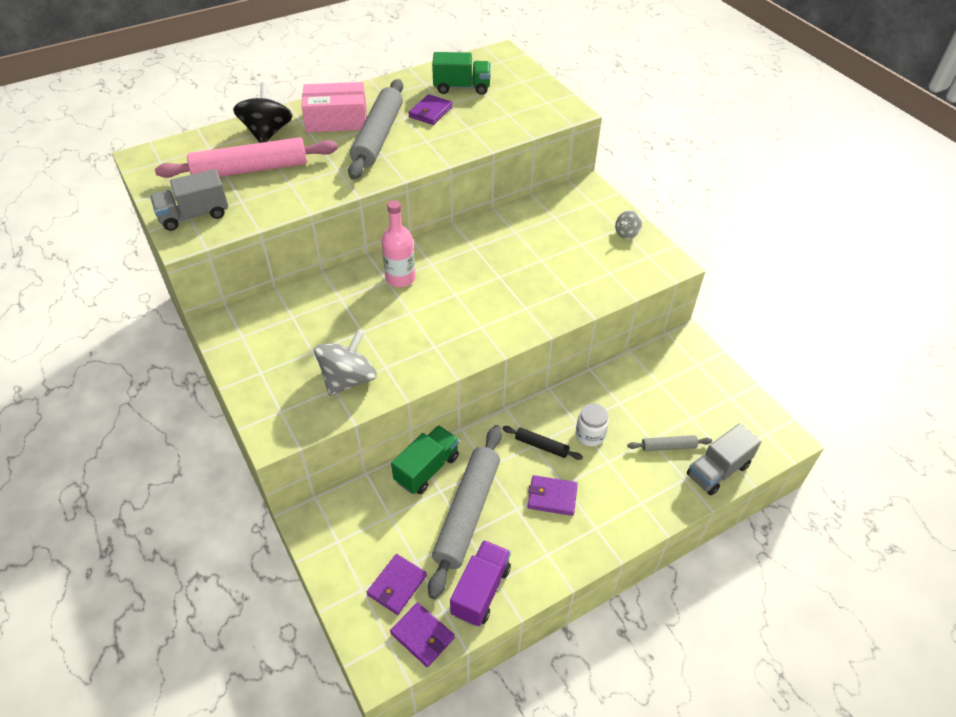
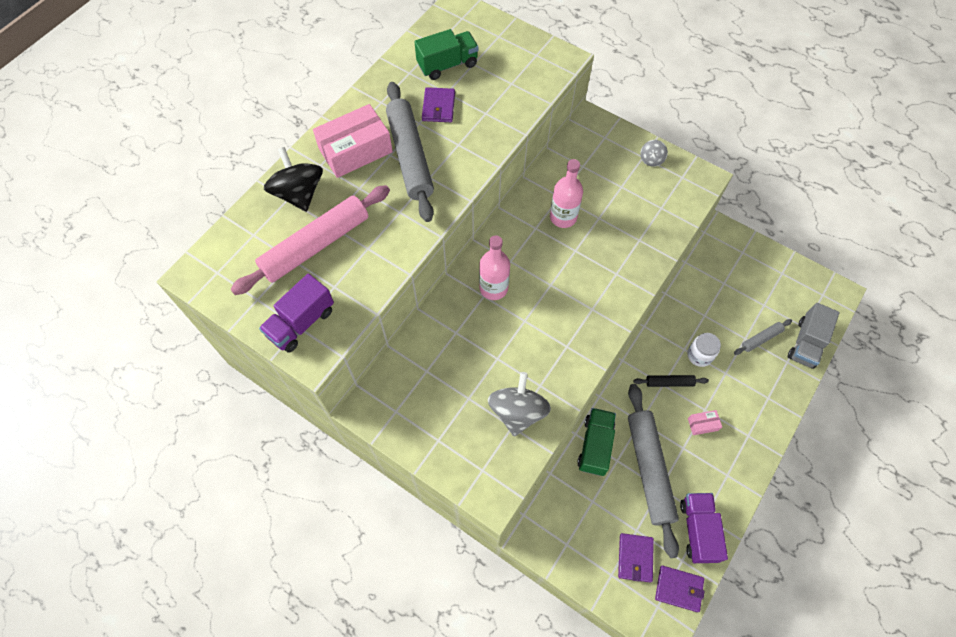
camera: 25 degrees left, 15 degrees up
grey truck [150,169,228,231] -> purple truck [259,273,334,353]
purple wallet [527,475,578,516] -> pink box [688,410,722,435]
none -> pink bottle [550,159,583,228]

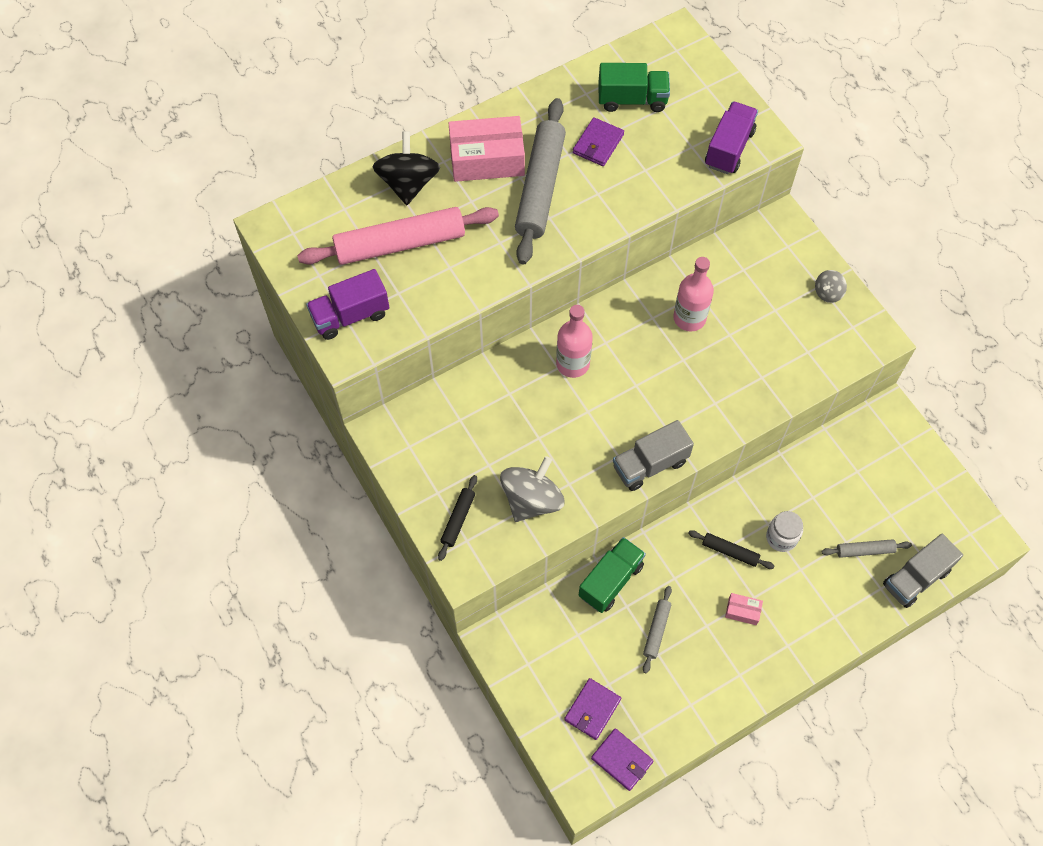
camera: 25 degrees right, 0 degrees up
grey rolling pin [628,384,679,558] -> grey rolling pin [643,586,672,673], size x0.46
purple truck [680,493,728,563] -> purple truck moved to [705,101,758,174]
none -> black rolling pin [438,475,477,561]
none -> grey truck [613,420,694,491]

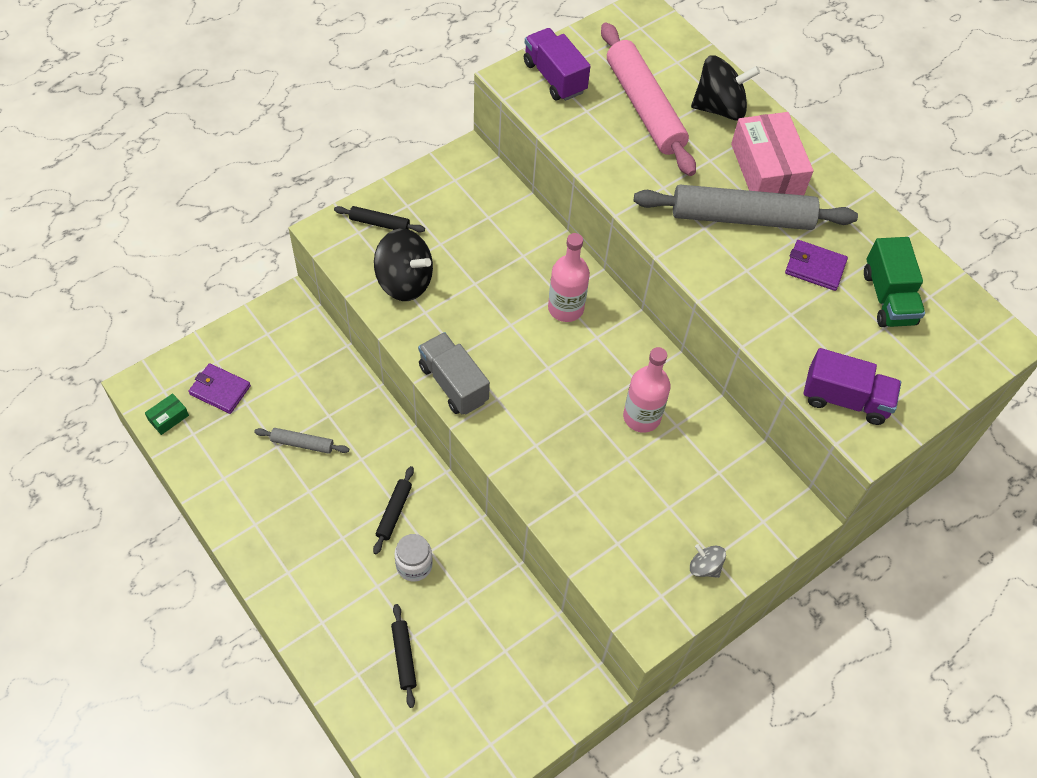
camera: 80 degrees right, 5 degrees down
grey spinning top [500,456,564,522] -> black spinning top [374,229,433,301]
green truck [579,537,646,613] -> none
purple wallet [591,728,654,791] -> green box [145,393,189,435]
pink box [725,593,763,625] -> none
grey rolling pin [822,539,912,558] -> black rolling pin [391,604,417,708]
grey truck [883,534,963,608] -> none

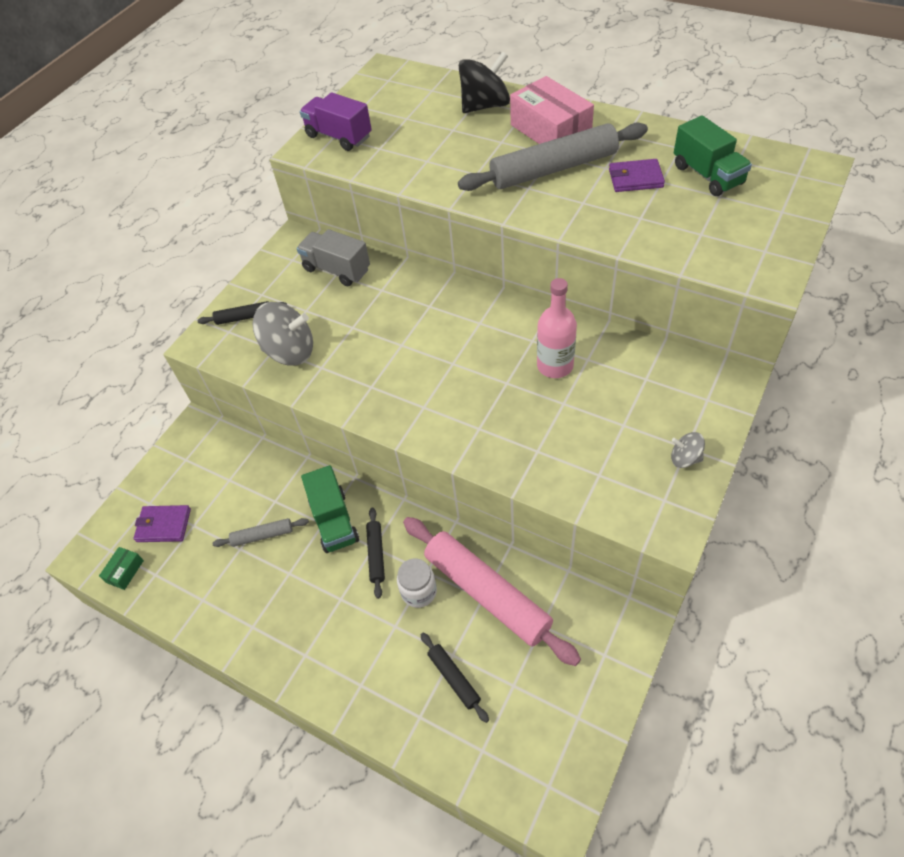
camera: 15 degrees left, 5 degrees down
black spinning top [374,229,433,301] -> grey spinning top [252,302,313,365]
grey truck [418,332,490,415] -> grey truck moved to [297,229,370,286]
pink bottle [548,233,590,322] -> none
pink rolling pin [601,22,696,176] -> pink rolling pin moved to [403,517,581,666]
purple truck [803,348,901,425] -> none
none -> green truck [301,465,359,553]

